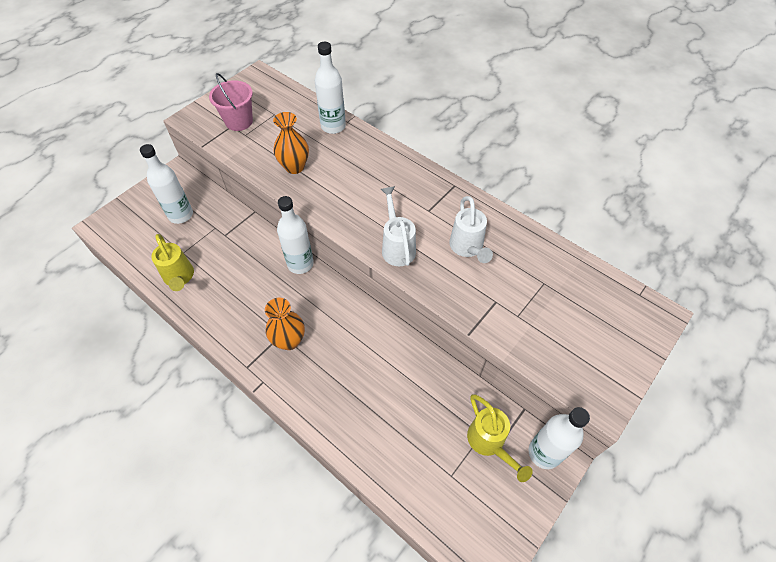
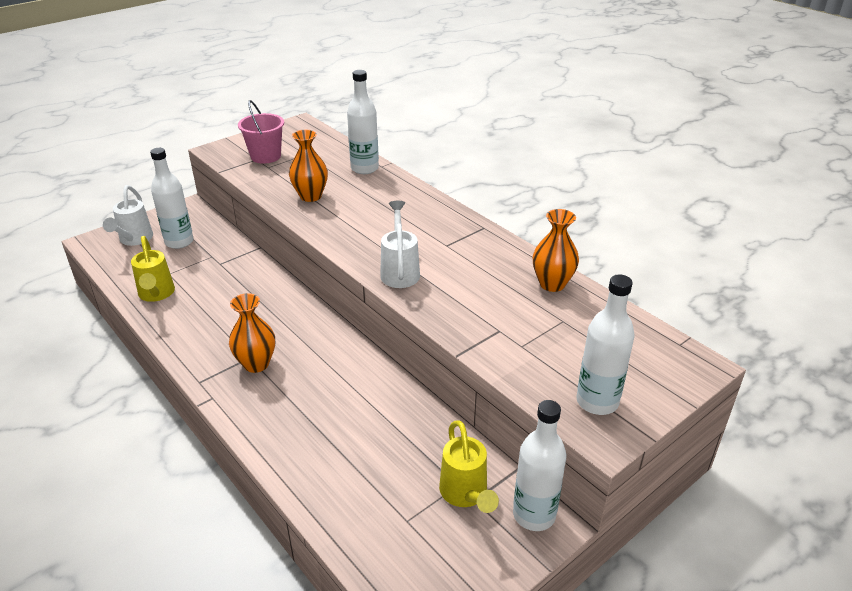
camera: 10 degrees right, 20 degrees down
white bottle [277,196,314,274] -> white bottle moved to [576,274,634,415]
white watering can [449,196,493,263] -> white watering can moved to [103,185,153,246]
none -> orange vase [533,209,579,292]

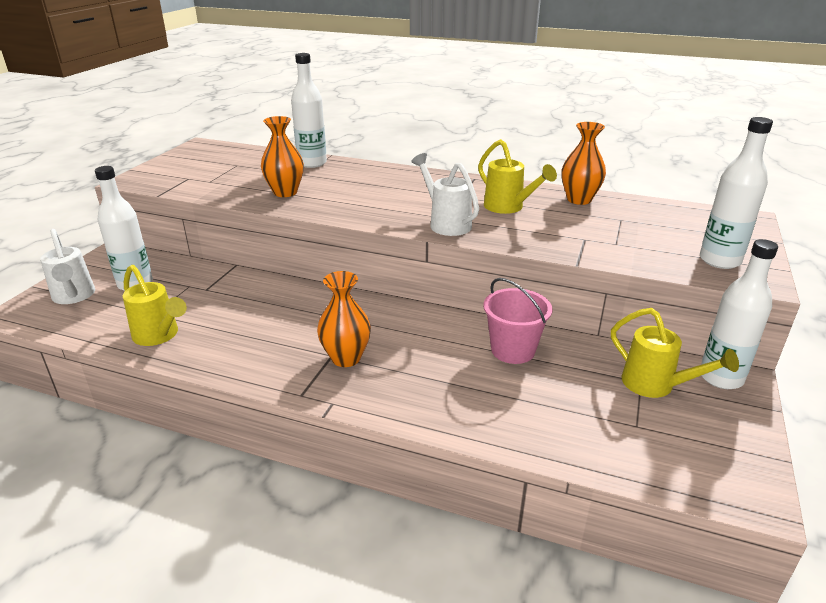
camera: 30 degrees left, 5 degrees down
pink bucket [238,100,284,164] -> pink bucket moved to [483,278,552,364]
none -> yellow watering can [478,139,557,214]

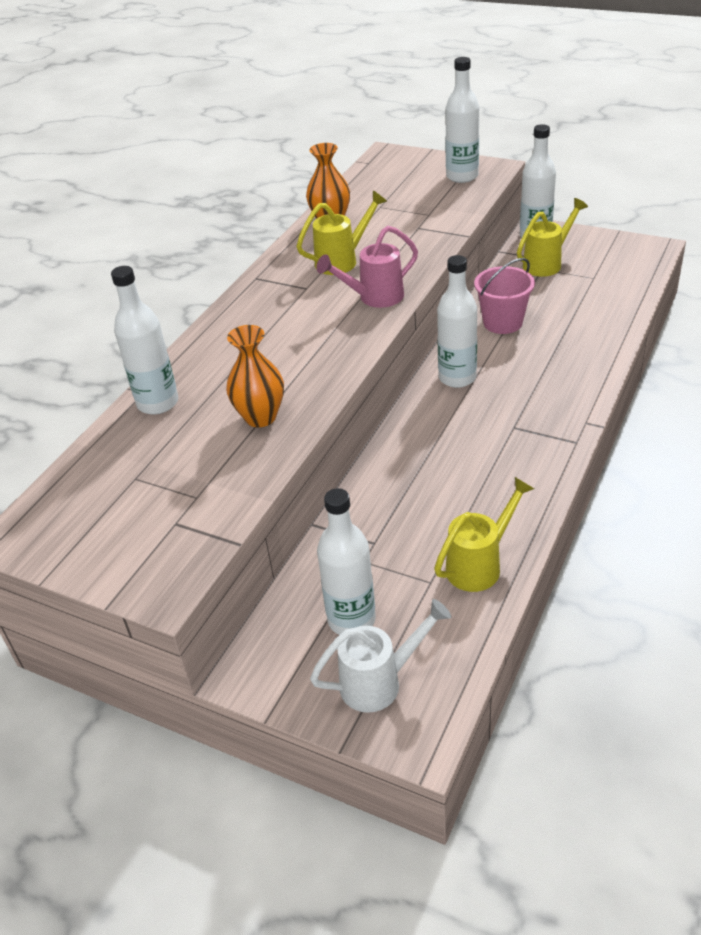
camera: 80 degrees left, 10 degrees up
orange vase [317,271,371,367] -> none
white watering can [411,153,479,236] -> pink watering can [316,226,418,308]
none -> white bottle [437,255,477,388]

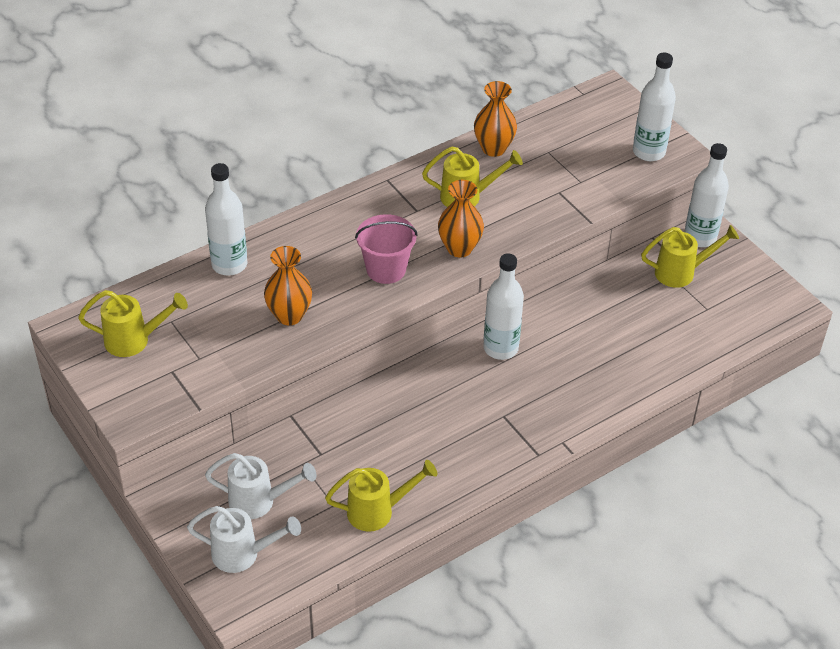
camera: 25 degrees right, 5 degrees up
pink watering can [316,226,418,308] -> orange vase [438,180,484,258]
white bottle [317,488,376,635] -> white watering can [205,453,316,519]
pink bucket [474,258,535,334] -> pink bucket moved to [355,214,418,284]
none -> yellow watering can [78,290,188,357]

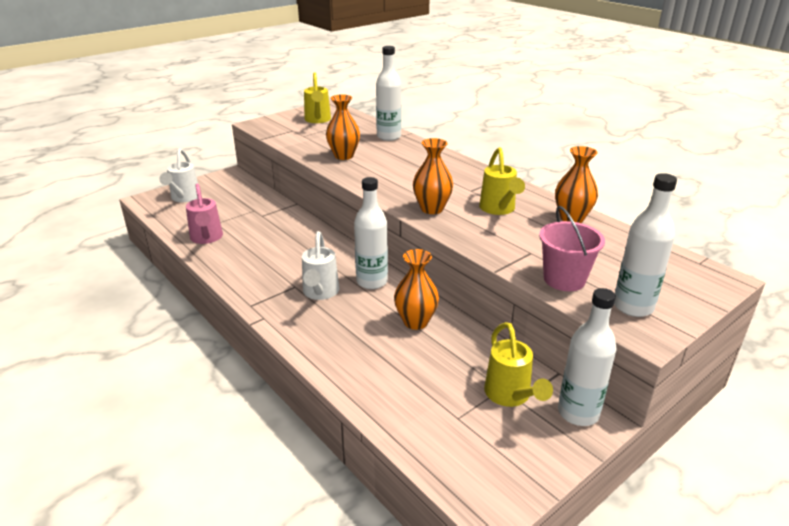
camera: 85 degrees right, 15 degrees down
white watering can [205,453,316,519] -> white watering can moved to [302,231,339,300]
yellow watering can [325,460,437,532] -> pink watering can [186,183,223,244]
pink bucket [355,214,418,284] -> pink bucket moved to [539,206,605,291]
none -> orange vase [394,249,439,330]

